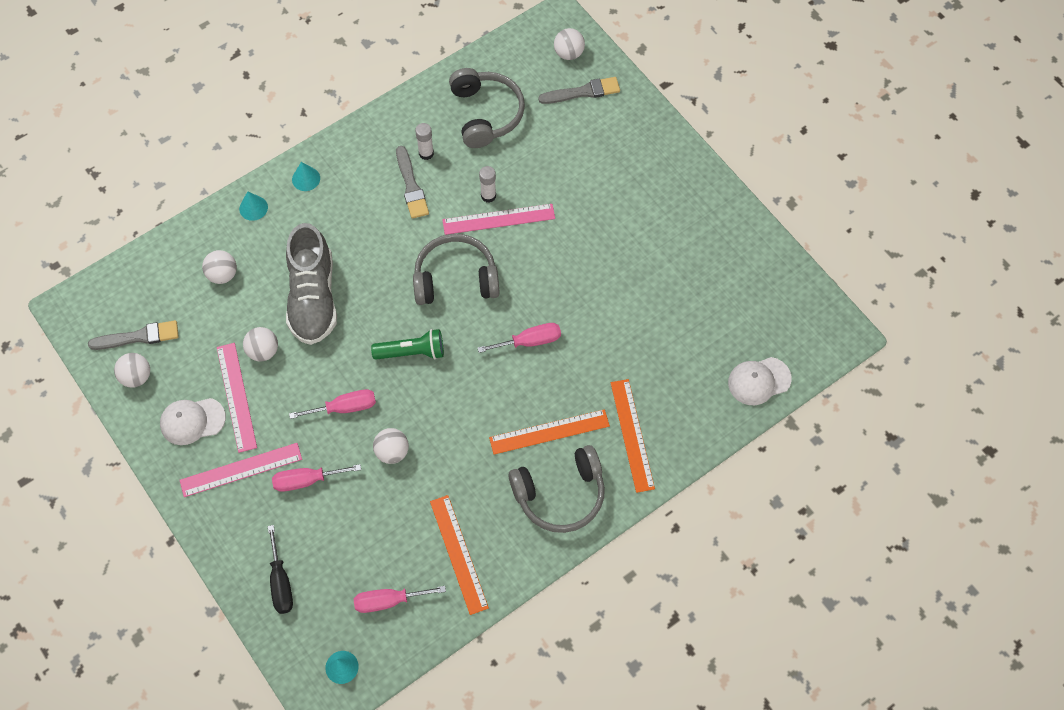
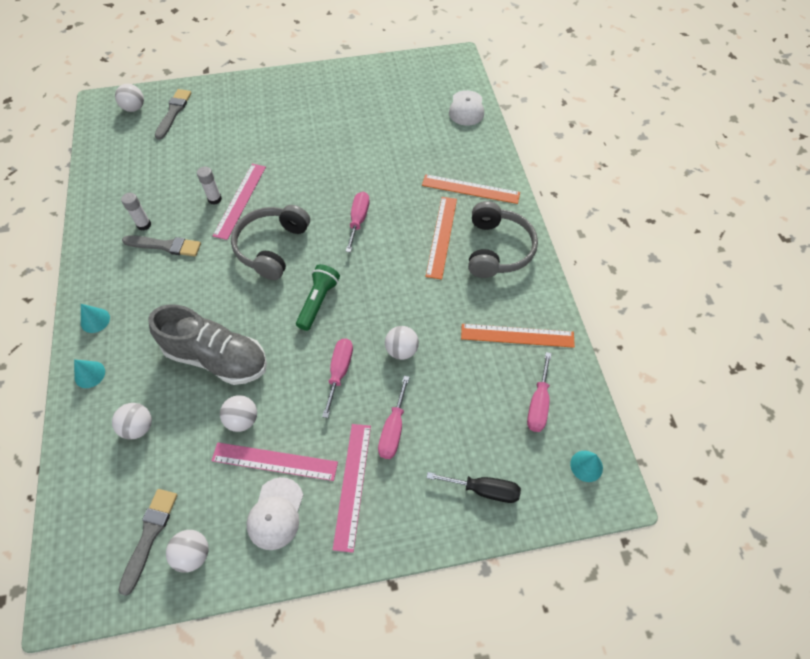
camera: 65 degrees left, 5 degrees down
grey headphones [449,68,525,148] -> none

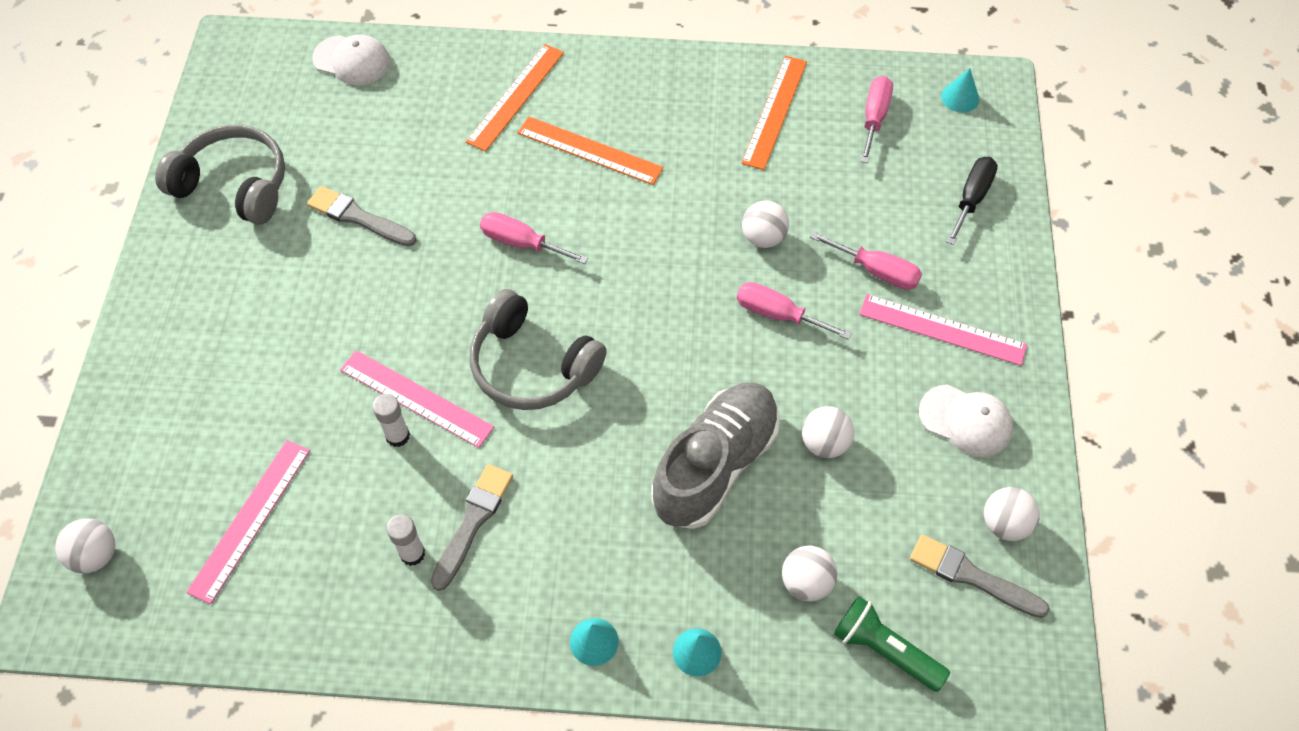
camera: 75 degrees left, 0 degrees up
grey brush [155,89,192,140] -> grey brush moved to [307,186,416,246]
pink ruler [212,442,338,481] -> pink ruler moved to [186,440,310,604]
green flashlight [296,264,340,331] -> green flashlight moved to [833,596,950,692]
grey headphones [468,201,538,278] -> grey headphones moved to [155,125,285,224]
pink screwdriver [527,352,552,432] -> pink screwdriver turned 105 degrees counterclockwise [861,76,893,163]

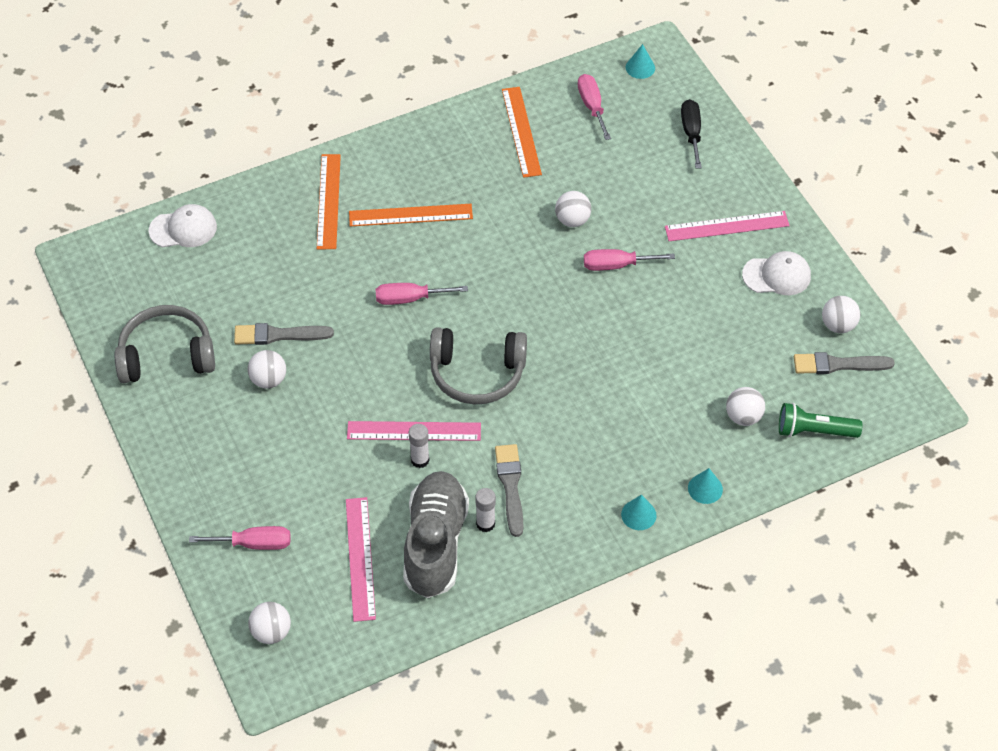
camera: 30 degrees left, 5 degrees down
grey shoe [651,382,780,529] -> grey shoe moved to [403,471,469,598]
white ball [802,406,854,458] -> white ball moved to [248,350,286,389]
pink screwdriver [810,231,922,290] -> pink screwdriver moved to [189,526,291,550]

